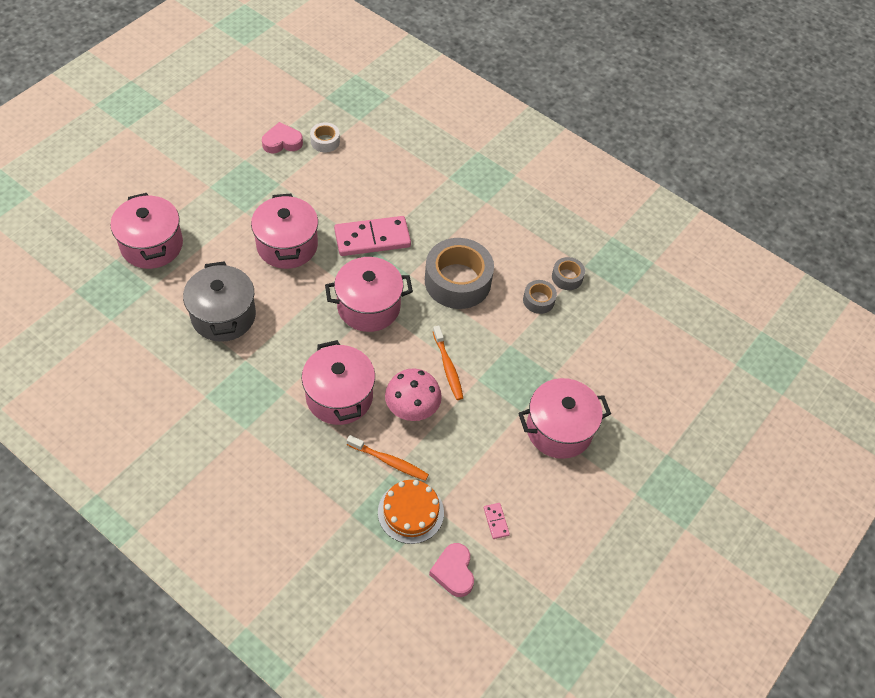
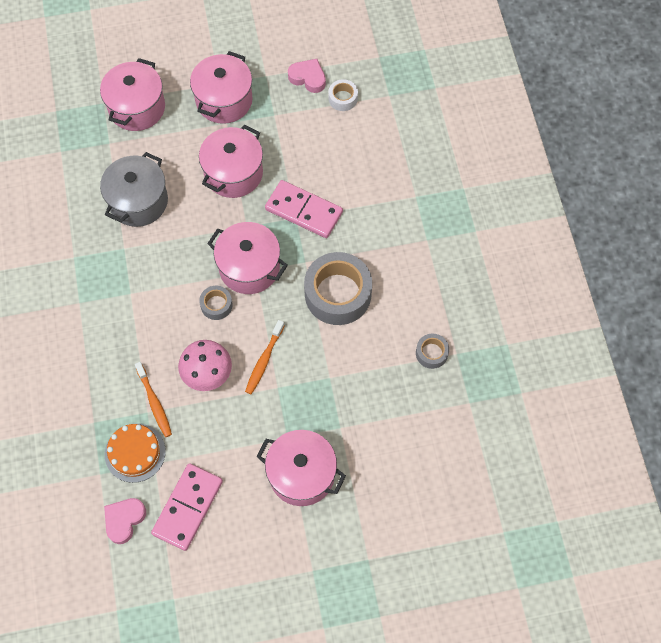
camera: 45 degrees right, 10 degrees up
pink pot [302,340,375,425] -> pink pot moved to [190,51,253,124]
pink domino [484,503,510,539] -> pink domino [151,463,223,551], size x2.41
grey tape [523,280,557,314] -> grey tape moved to [199,286,233,320]

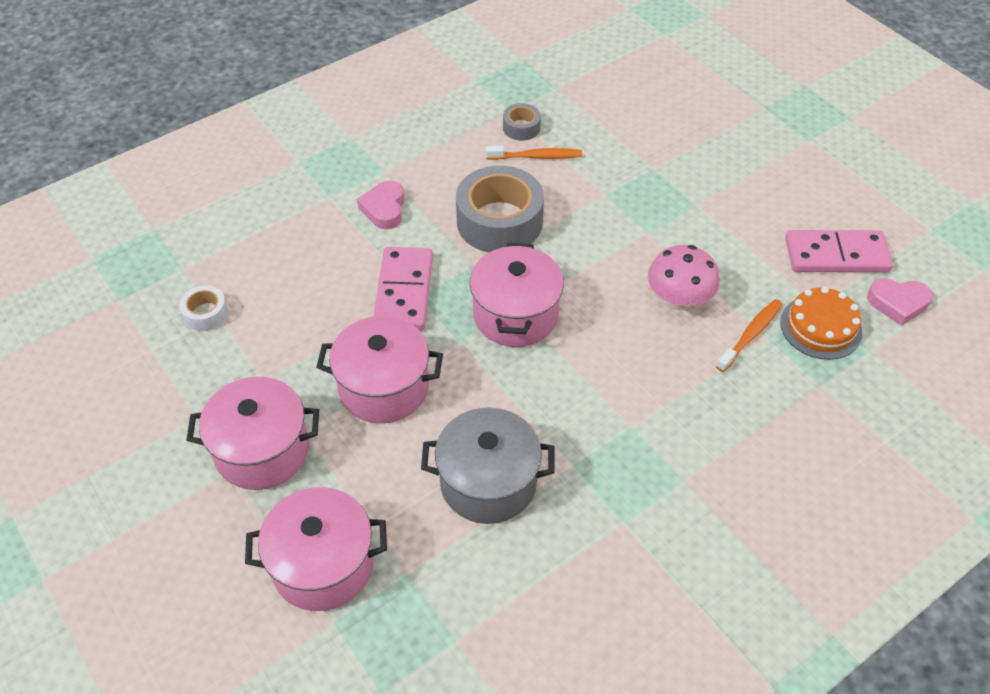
camera: 115 degrees left, 15 degrees down
grey tape [199,286,233,320] -> none
orange toothbrush [245,320,285,394] -> orange toothbrush moved to [486,146,582,160]
pink pot [257,430,346,506] -> none
pink heart [288,59,326,93] -> pink heart moved to [357,181,405,229]

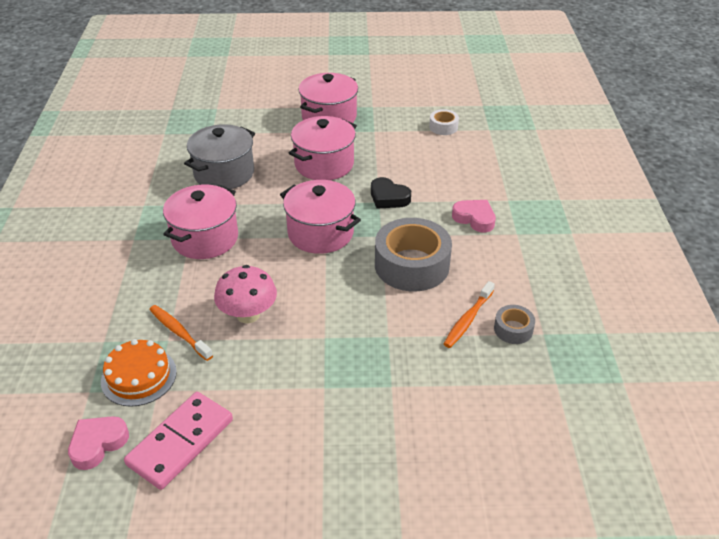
camera: 125 degrees right, 10 degrees down
pink pot [245,487,387,611] -> pink pot moved to [163,185,238,259]
pink domino [374,247,433,330] -> black heart [371,177,411,209]
orange toothbrush [716,299,783,372] -> orange toothbrush turned 150 degrees clockwise [150,305,213,361]

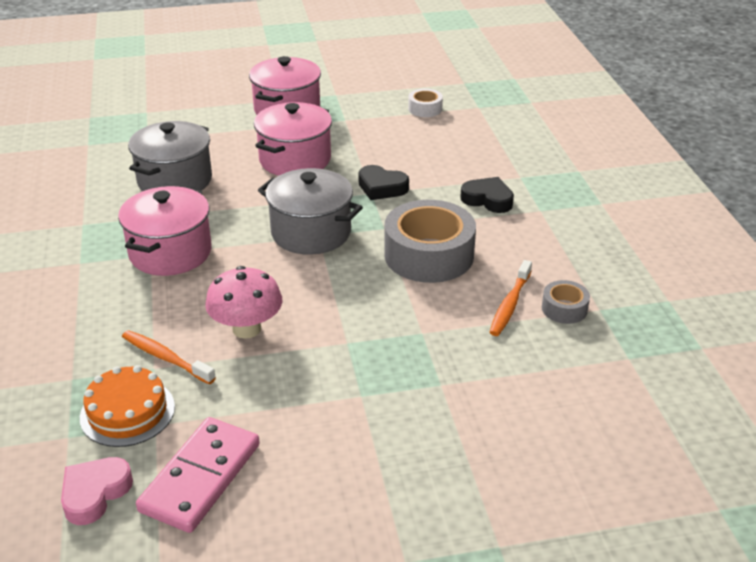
camera: 10 degrees left, 5 degrees down
pink pot [280,180,361,254] -> grey pot [258,168,363,255]
pink heart [452,200,496,233] -> black heart [460,177,514,213]

